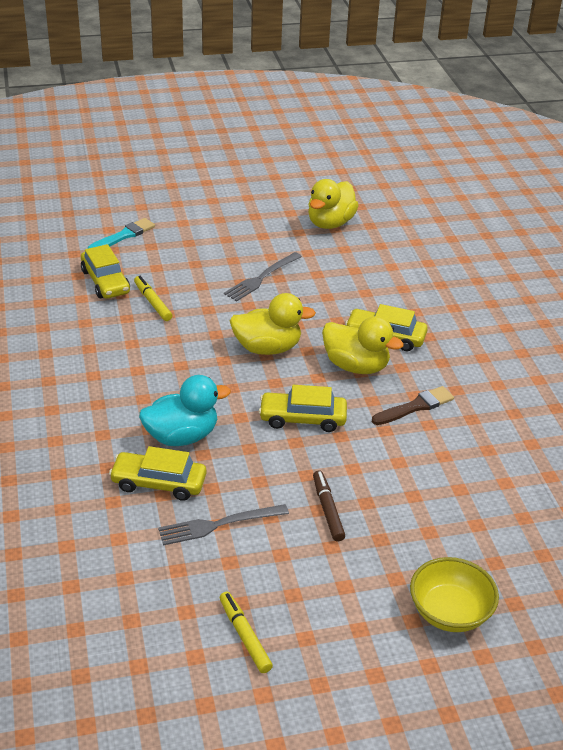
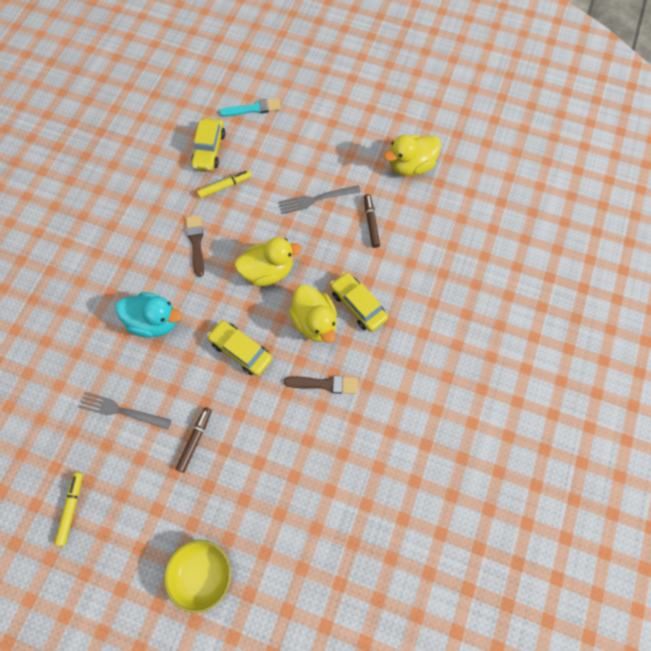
camera: 35 degrees right, 30 degrees up
yellow car [109,446,206,501] -> none
yellow marker [134,276,172,321] -> yellow marker turned 60 degrees clockwise [197,170,252,198]
yellow duck [230,293,316,355] -> yellow duck turned 45 degrees counterclockwise [234,237,302,286]
none -> brown brush [186,215,204,277]
none -> brown marker [364,194,380,248]

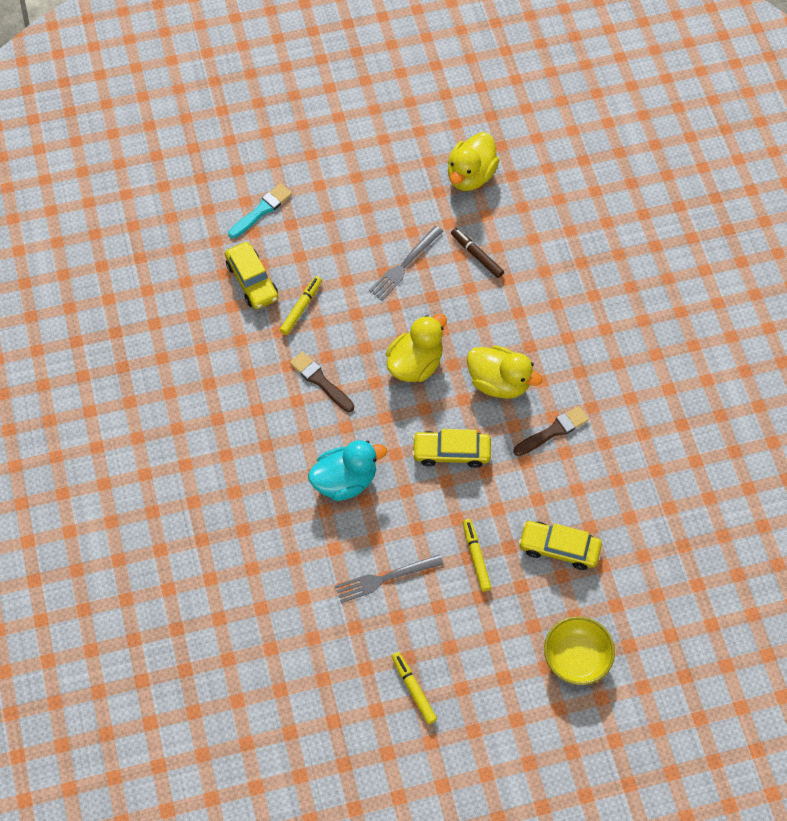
camera: 35 degrees left, 5 degrees down
brown marker [176,407,212,473] -> yellow marker [463,519,492,592]
yellow car [330,272,388,332] -> yellow car moved to [518,521,602,570]

